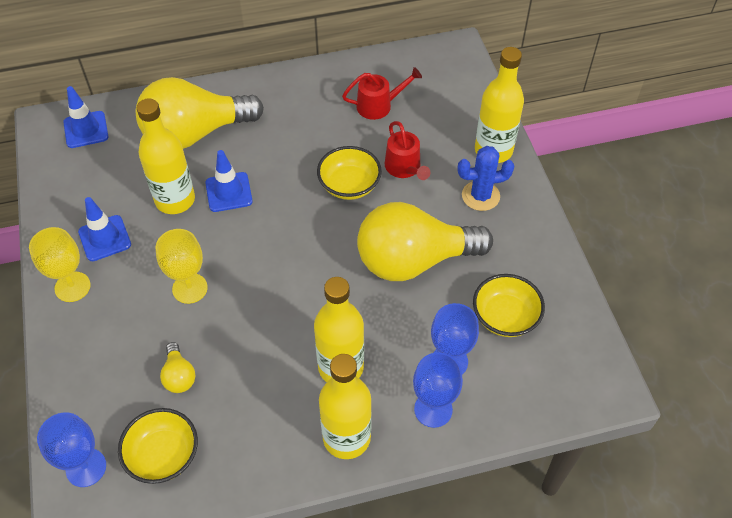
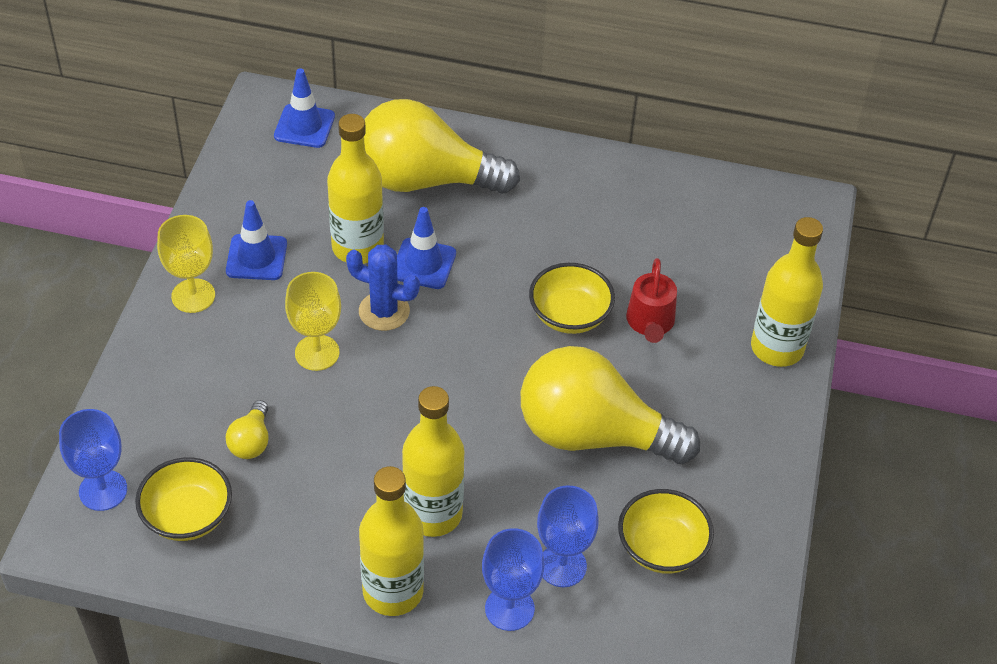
camera: 25 degrees right, 5 degrees down
red watering can [342,67,422,120] -> none
blue cactus [458,146,514,211] -> blue cactus moved to [346,244,420,331]

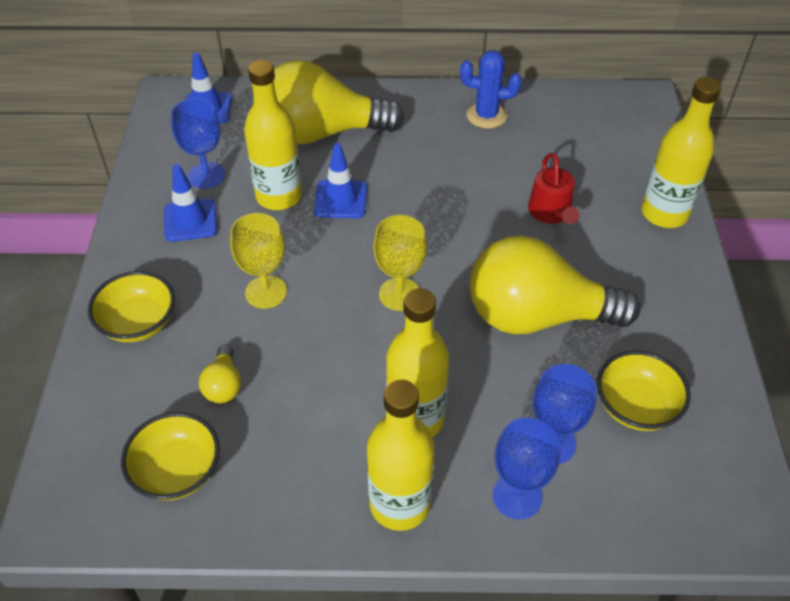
camera: 10 degrees left, 0 degrees up
blue goblet [59,409,127,511] -> blue goblet moved to [171,98,226,189]
yellow goblet [157,215,215,313] -> yellow goblet moved to [373,215,427,311]
blue cactus [346,244,420,331] -> blue cactus moved to [460,50,522,129]
yellow bowl [529,263,615,334] -> yellow bowl moved to [88,271,175,342]

